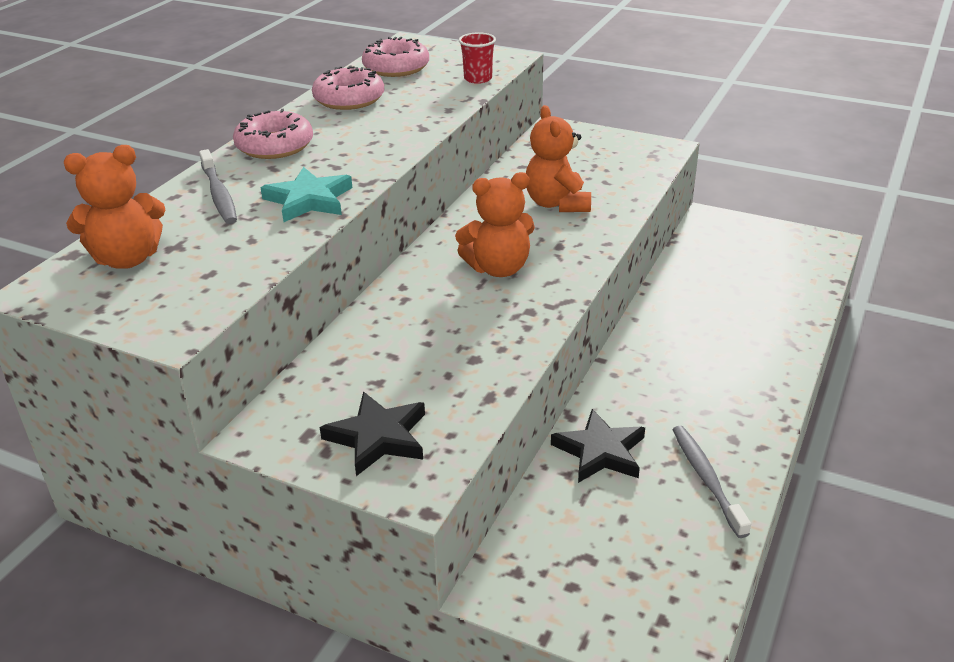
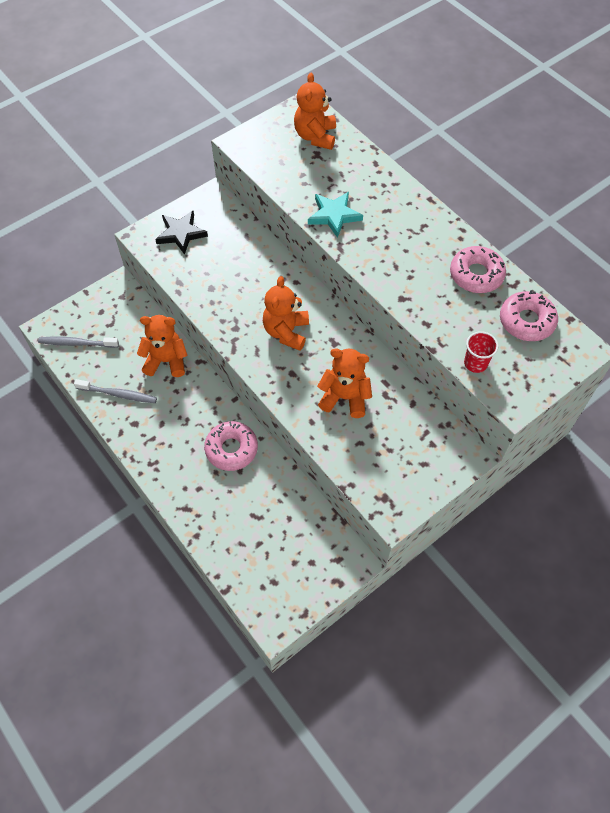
camera: 115 degrees right, 25 degrees up
grey toothbrush [199,149,237,224] -> grey toothbrush moved to [38,337,119,348]
pink donut [233,109,313,159] -> pink donut moved to [204,421,258,471]
black star [551,409,645,483] -> orange teddy bear [137,315,187,377]

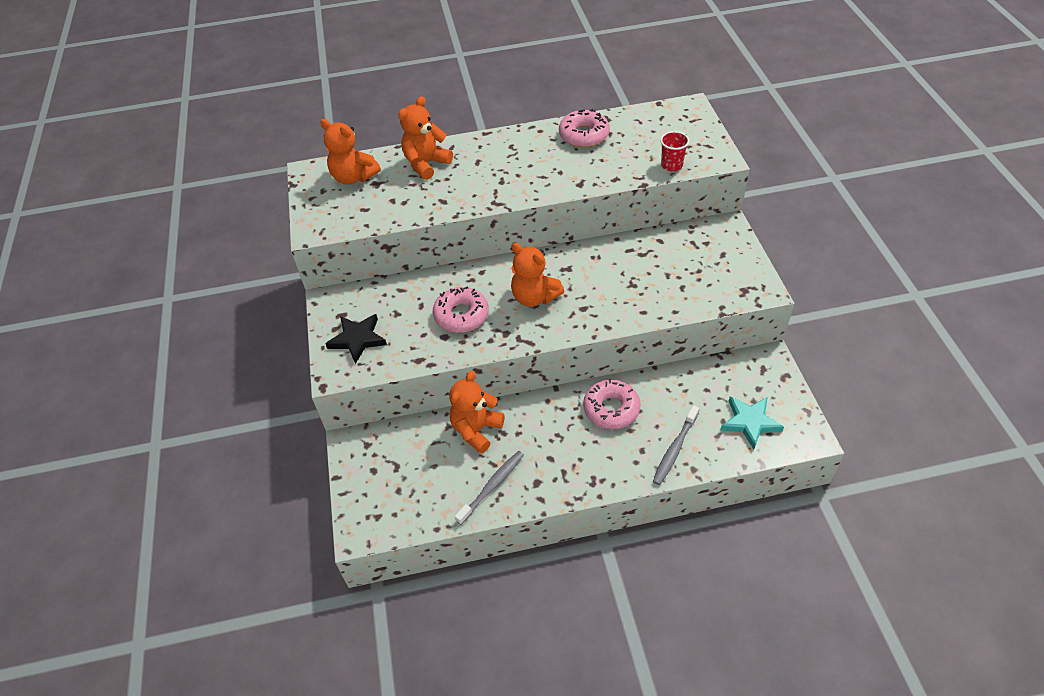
camera: 60 degrees left, 10 degrees down
grey toothbrush [38,337,119,348] -> grey toothbrush moved to [653,405,699,485]
turquoise star [308,192,363,238] -> turquoise star moved to [721,396,784,449]
orange teddy bear [317,348,372,418] -> orange teddy bear moved to [398,96,453,180]
pink donut [500,290,558,341] -> pink donut moved to [433,286,489,333]

